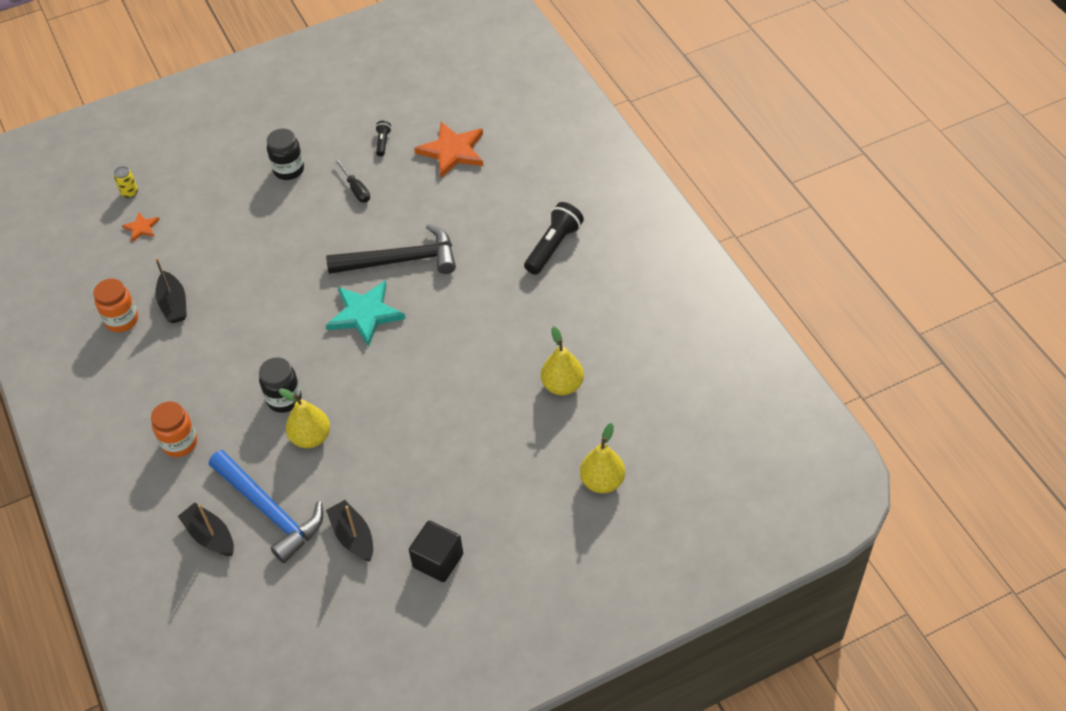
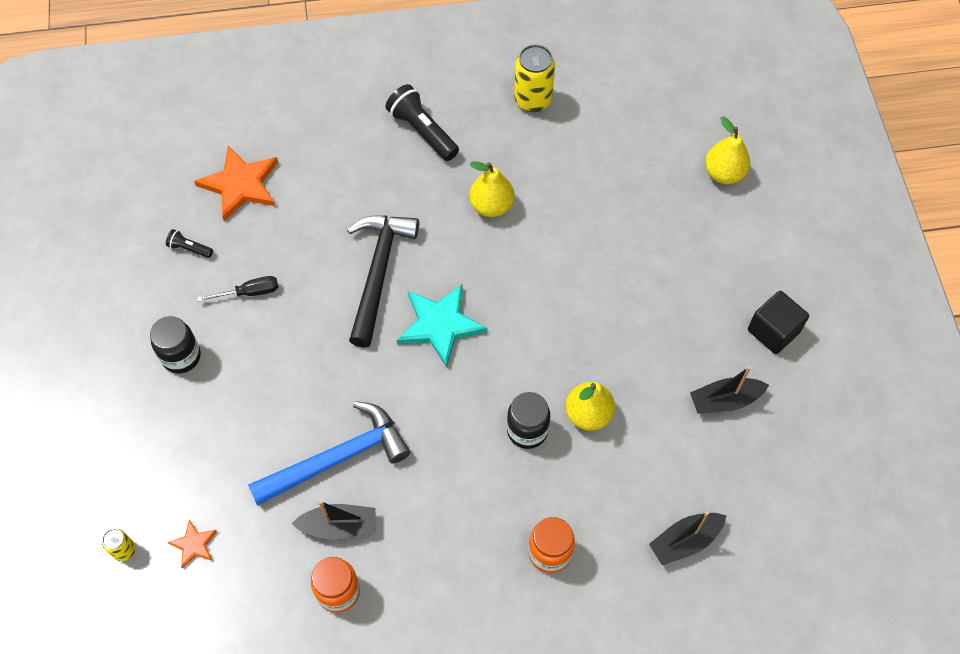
camera: 75 degrees left, 10 degrees up
blue hammer [209,450,323,563] -> blue hammer moved to [248,401,410,505]
yellow pear [541,326,584,395] -> yellow pear moved to [469,161,514,217]
none -> yellow can [514,44,555,112]

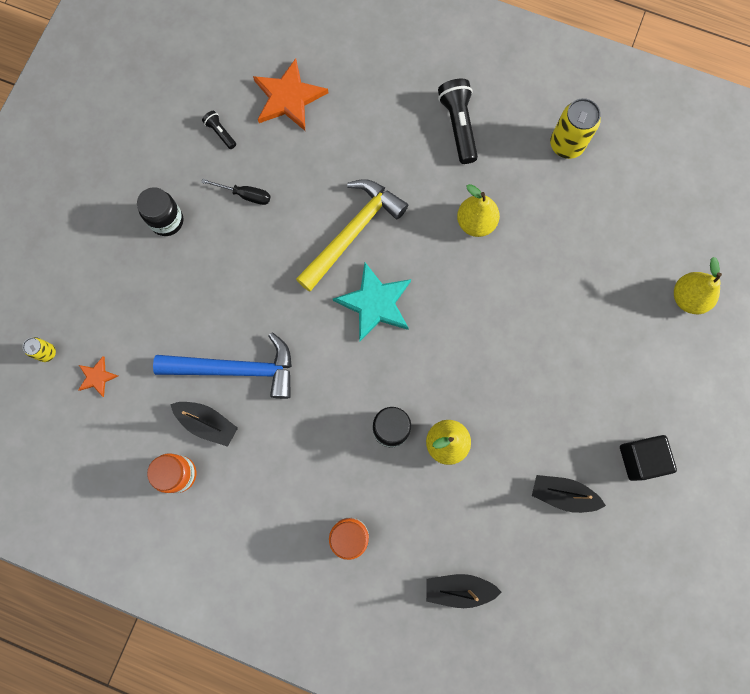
camera: 30 degrees right, 15 degrees up
black hammer [347,215,419,347] -> yellow hammer [296,179,408,292]

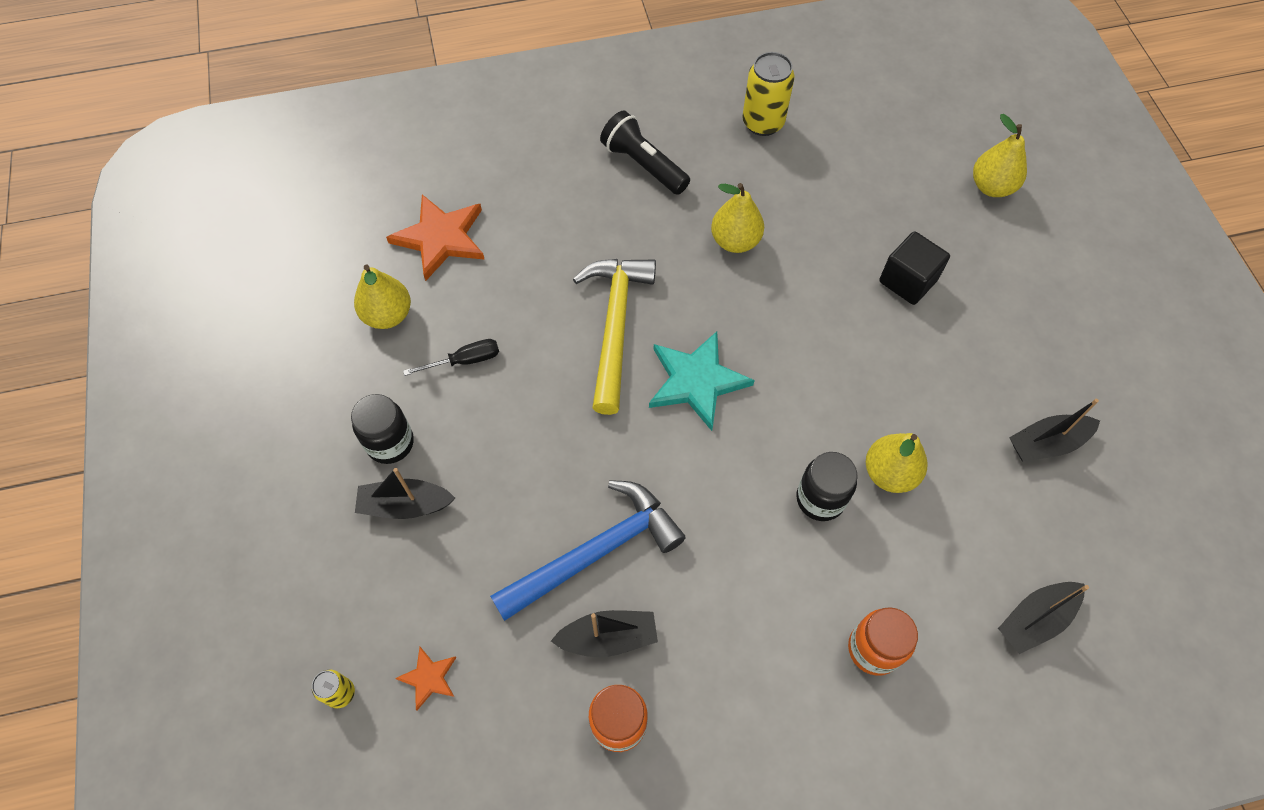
camera: 35 degrees left, 15 degrees down
black flashlight [202,111,236,149] -> yellow pear [354,265,411,329]
black cube [620,435,677,481] -> black cube moved to [879,231,950,305]
none -> black boat [355,468,455,519]

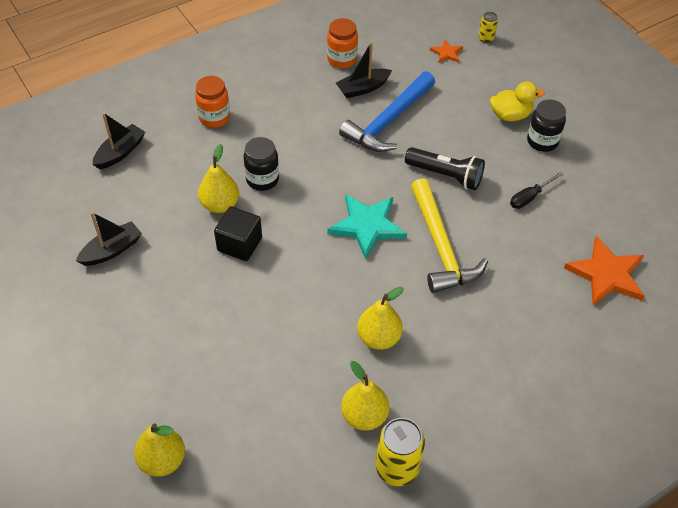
camera: 160 degrees right, 10 degrees down
yellow pear [354,265,411,329] -> yellow pear moved to [341,361,389,431]
black boat [355,468,455,519] -> yellow duck [490,81,545,121]
black flashlight [600,110,690,195] -> black flashlight moved to [405,147,485,190]
black cube [879,231,950,305] -> black cube moved to [214,206,262,261]

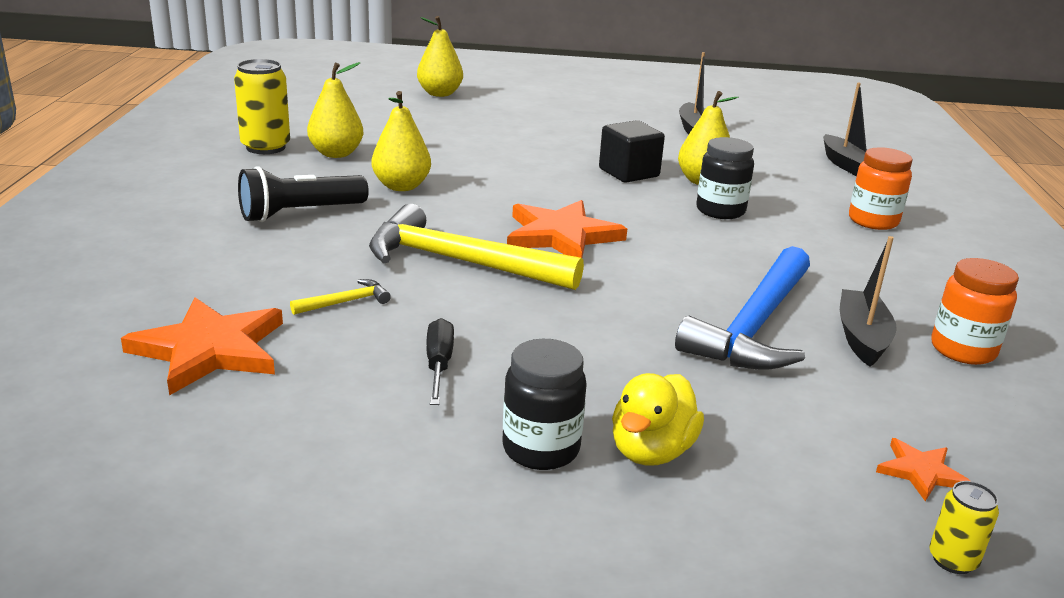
camera: 125 degrees right, 25 degrees down
turquoise star [327,194,407,259] -> orange star [507,200,627,258]
blue hammer [339,71,435,152] -> blue hammer turned 135 degrees counterclockwise [675,246,810,370]
black flashlight [405,147,485,190] -> black flashlight moved to [238,166,369,222]
none -> yellow hammer [290,279,391,315]

